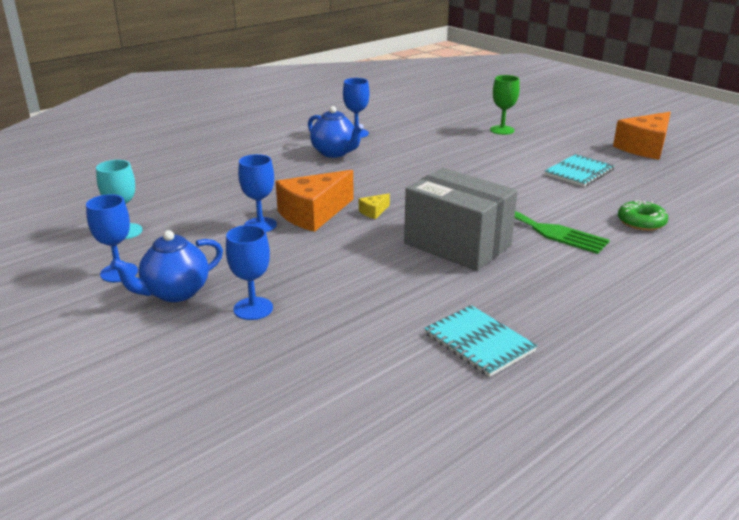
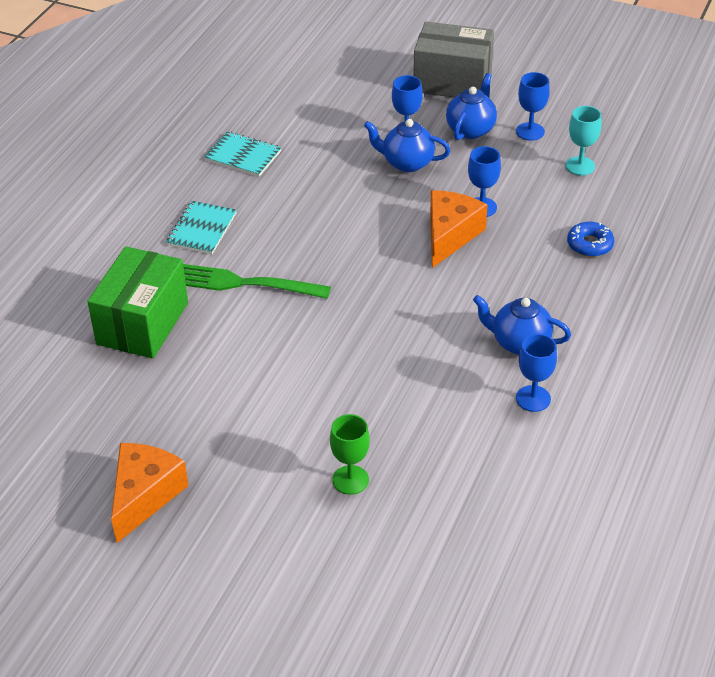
camera: 155 degrees right, 15 degrees up
yellow cheese [359,194,390,219] -> none
grey box [404,168,517,271] -> grey box moved to [414,21,494,98]
turquoise notebook [545,154,615,187] -> turquoise notebook moved to [166,201,237,254]
green donut [618,200,668,231] -> green box [87,246,188,359]
none -> blue teapot [364,119,451,172]
none -> blue donut [567,222,614,257]

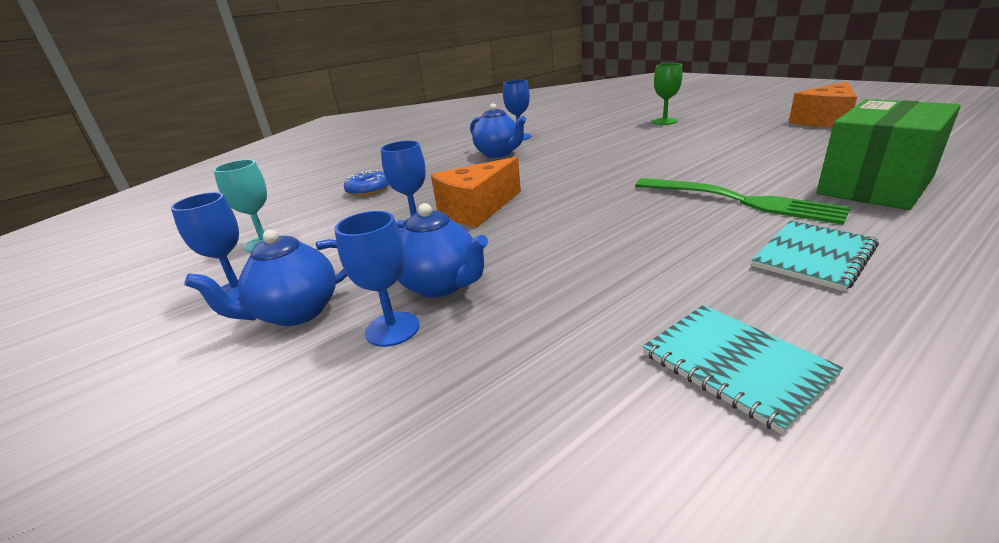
camera: 150 degrees left, 15 degrees down
grey box [414,21,494,98] -> none

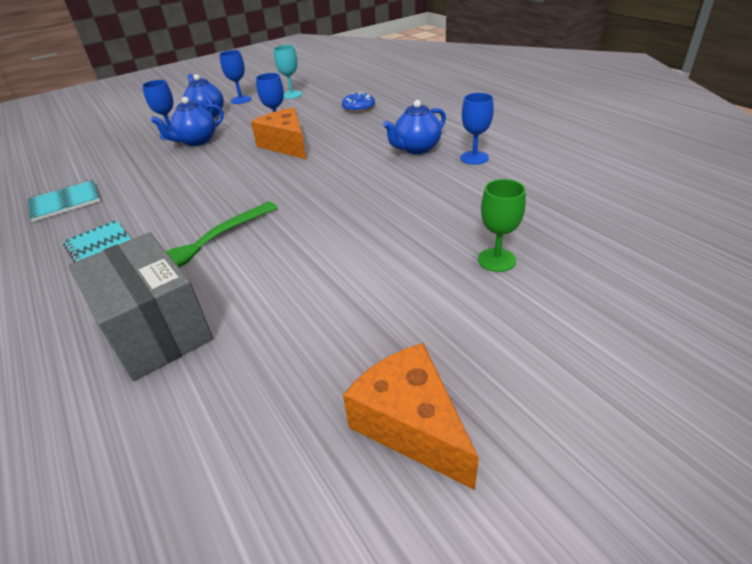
camera: 95 degrees right, 10 degrees up
green box [816,99,961,210] -> grey box [69,232,213,381]

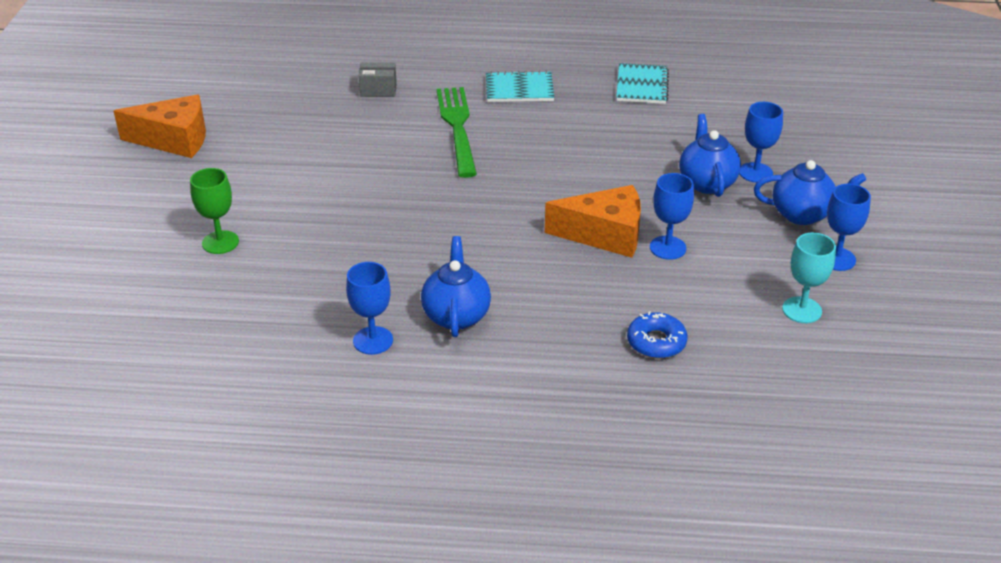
camera: 125 degrees right, 0 degrees up
grey box [69,232,213,381] -> grey box [359,62,397,97], size x0.44

